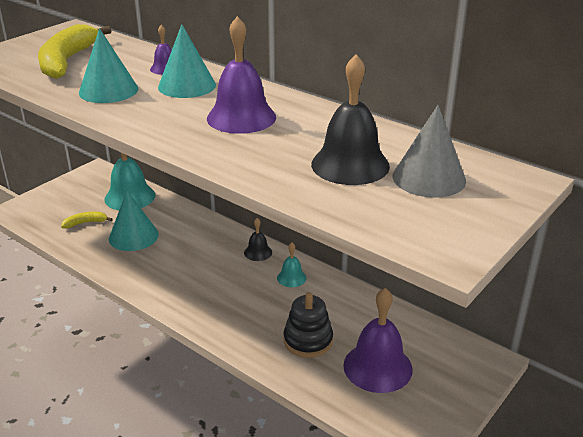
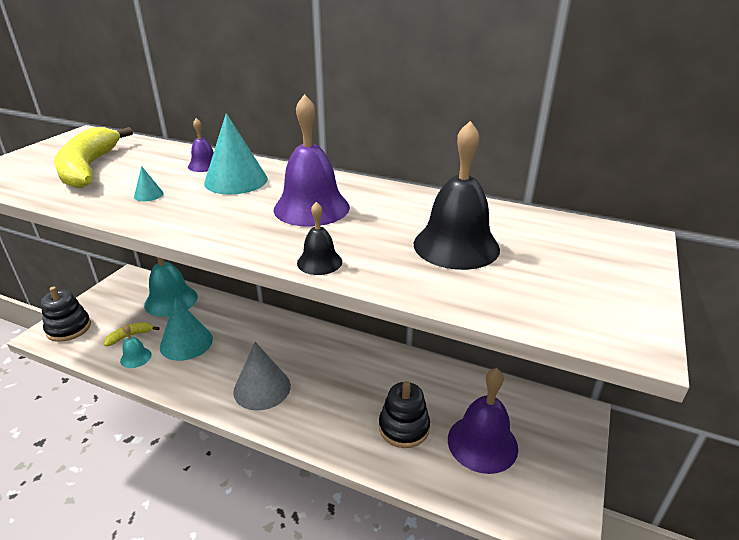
camera: 15 degrees left, 0 degrees up
turquoise cone [79,28,138,103] -> turquoise cone [134,166,164,201], size x0.43
black bell [244,218,272,261] -> black bell moved to [297,202,342,275]
turquoise bell [277,242,307,287] -> turquoise bell moved to [120,324,152,368]
grey cone [392,105,466,198] -> grey cone moved to [233,342,291,411]
none -> black stacking toy [41,286,91,342]

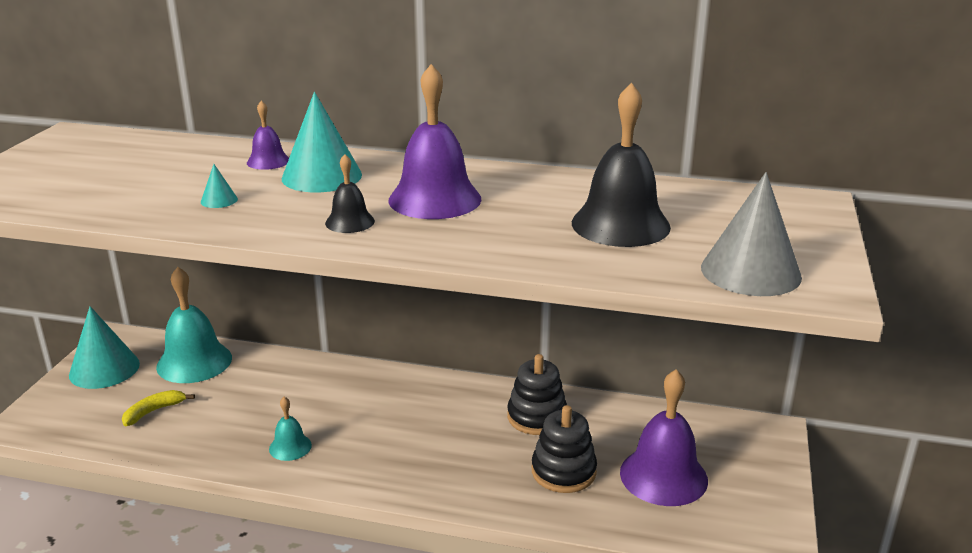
camera: 10 degrees left, 5 degrees down
black stacking toy [41,286,91,342] -> black stacking toy moved to [507,354,567,435]
yellow banana [54,127,133,188] -> none
turquoise bell [120,324,152,368] -> turquoise bell moved to [269,397,312,461]
turquoise cone [160,298,213,361] -> turquoise cone moved to [69,306,140,389]
grey cone [233,342,291,411] -> grey cone moved to [701,172,802,296]
black bell [297,202,342,275] -> black bell moved to [325,154,375,233]

